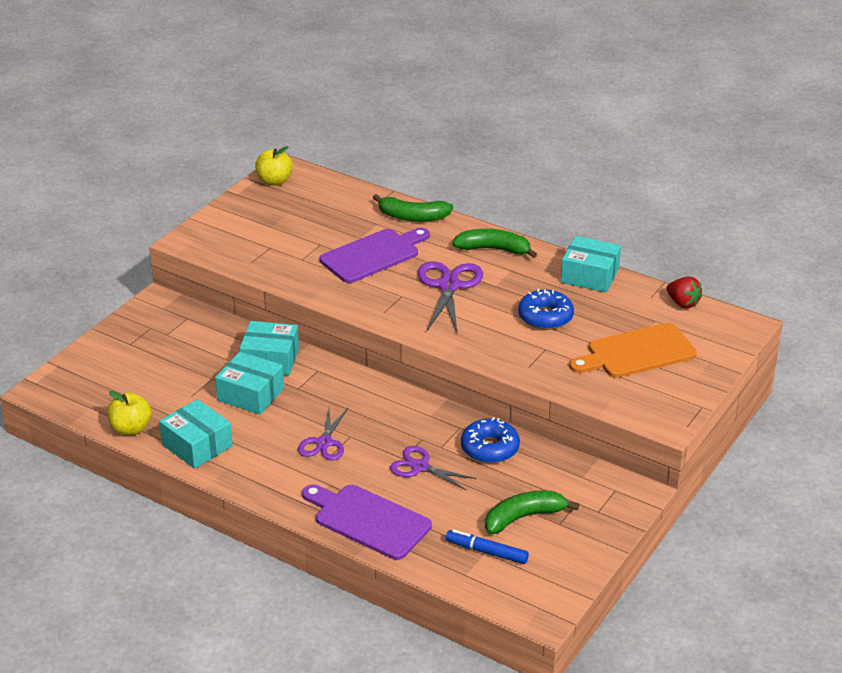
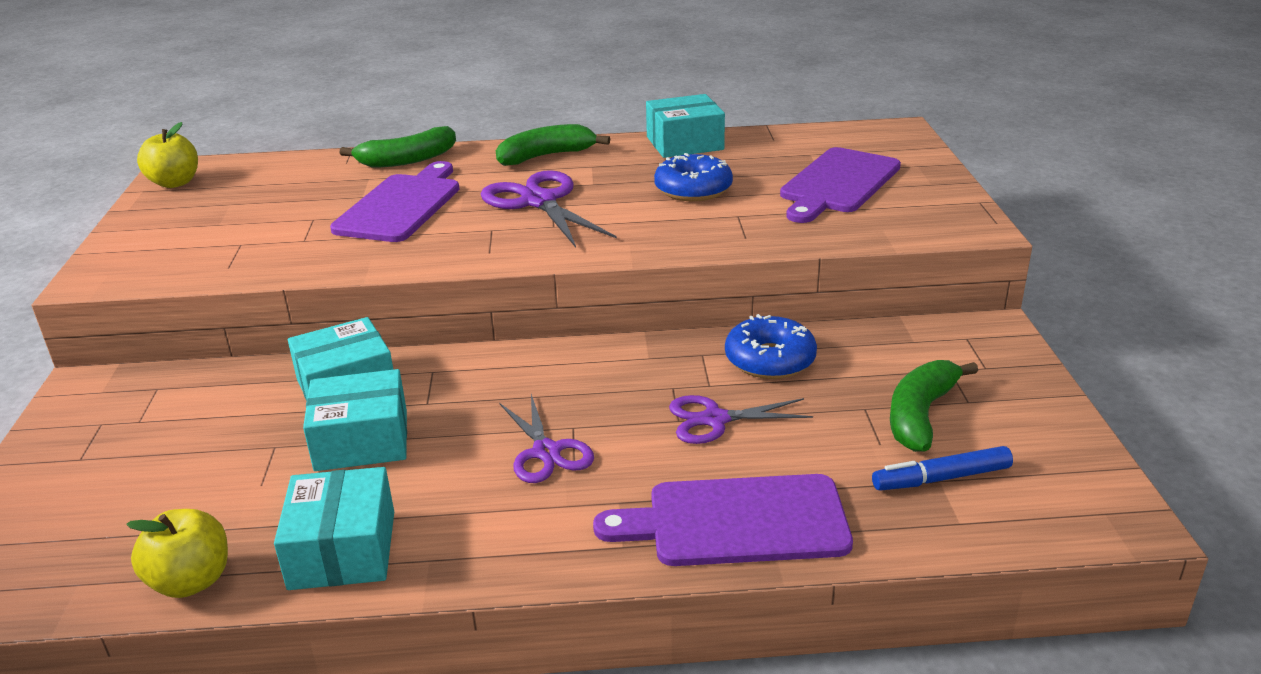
camera: 35 degrees left, 5 degrees down
turquoise box [159,399,233,469] -> turquoise box turned 75 degrees clockwise [274,467,394,590]
orange cutting board [569,323,697,378] -> purple cutting board [780,147,901,223]
red strawberry [666,277,702,309] -> none

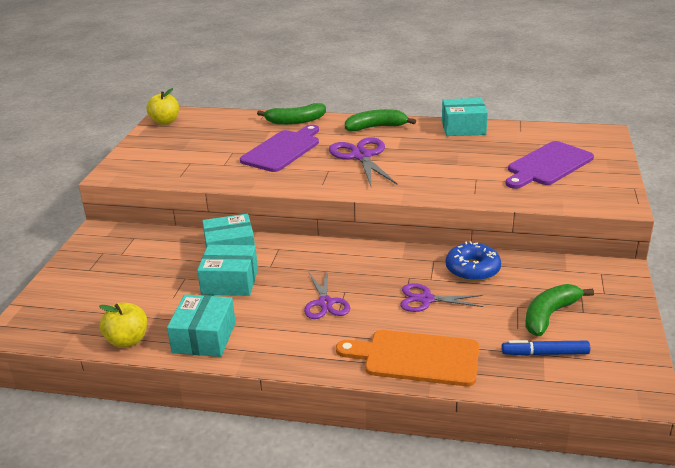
camera: 15 degrees right, 0 degrees up
purple cutting board [593,474,853,566] -> orange cutting board [336,330,479,386]
blue donut [654,153,733,201] -> none

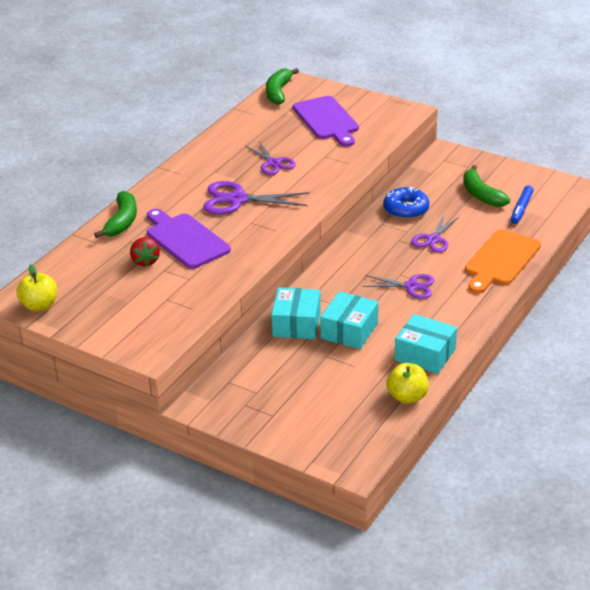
camera: 70 degrees left, 5 degrees up
green banana [345,109,416,131] -> green banana moved to [266,68,299,105]
turquoise box [442,98,488,136] -> none
none -> red strawberry [130,237,160,267]
none -> purple scissors [245,142,296,175]

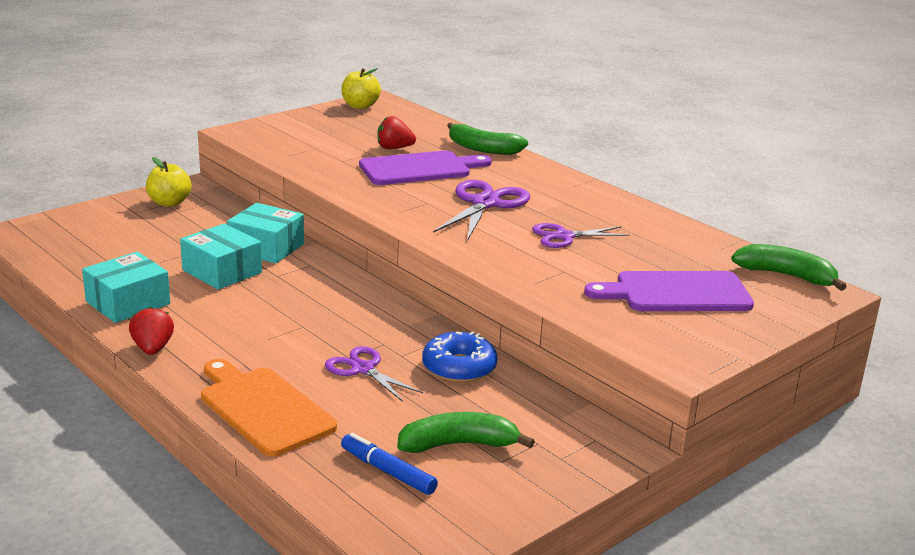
camera: 105 degrees right, 10 degrees down
purple scissors [362,274,434,299] -> none
yellow apple [386,363,429,404] -> yellow apple moved to [146,157,191,207]
none -> red strawberry [129,307,174,355]

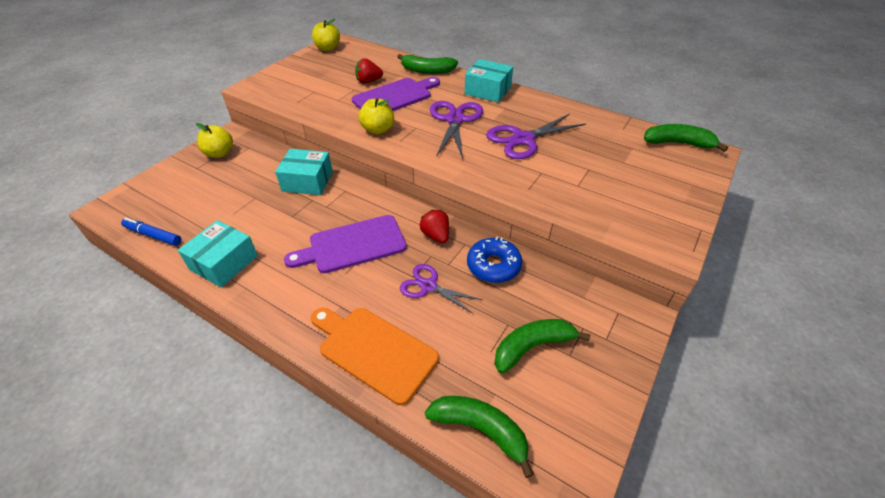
camera: 15 degrees left, 20 degrees up
red strawberry [129,307,174,355] -> red strawberry moved to [420,210,449,243]
turquoise box [180,224,262,290] -> turquoise box moved to [465,59,513,102]
blue marker [341,433,438,495] -> blue marker moved to [121,218,181,246]
purple scissors [532,223,630,248] -> purple scissors [486,114,586,159], size x1.54
purple cutting board [584,271,754,311] -> purple cutting board moved to [284,215,407,273]
none -> yellow apple [359,98,394,134]
none -> green banana [425,396,534,478]

